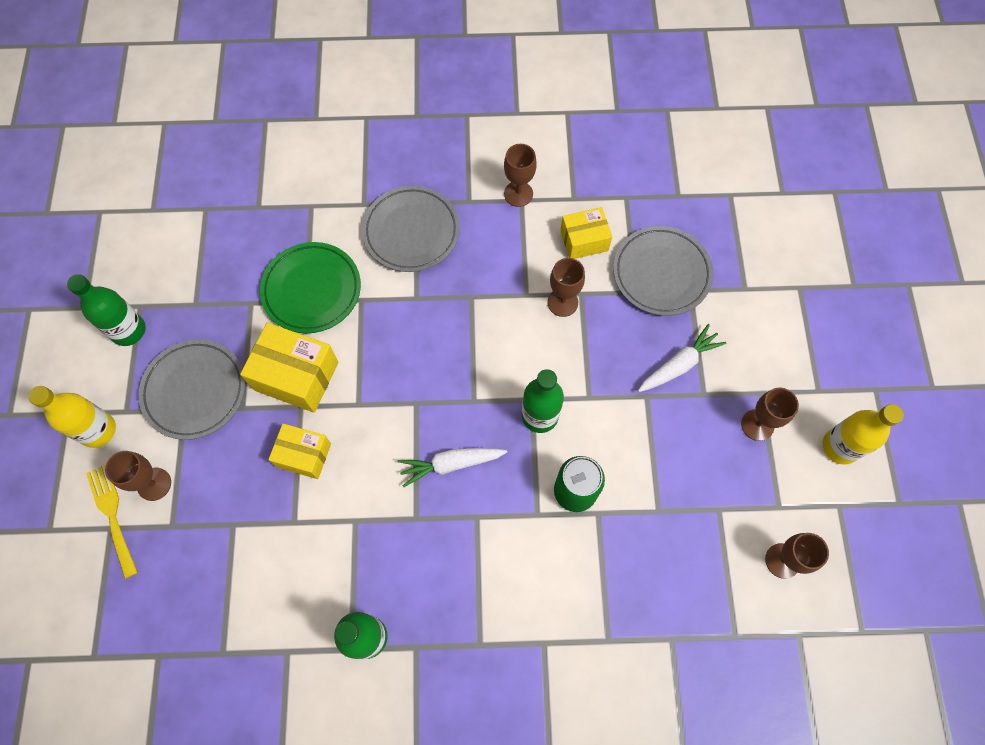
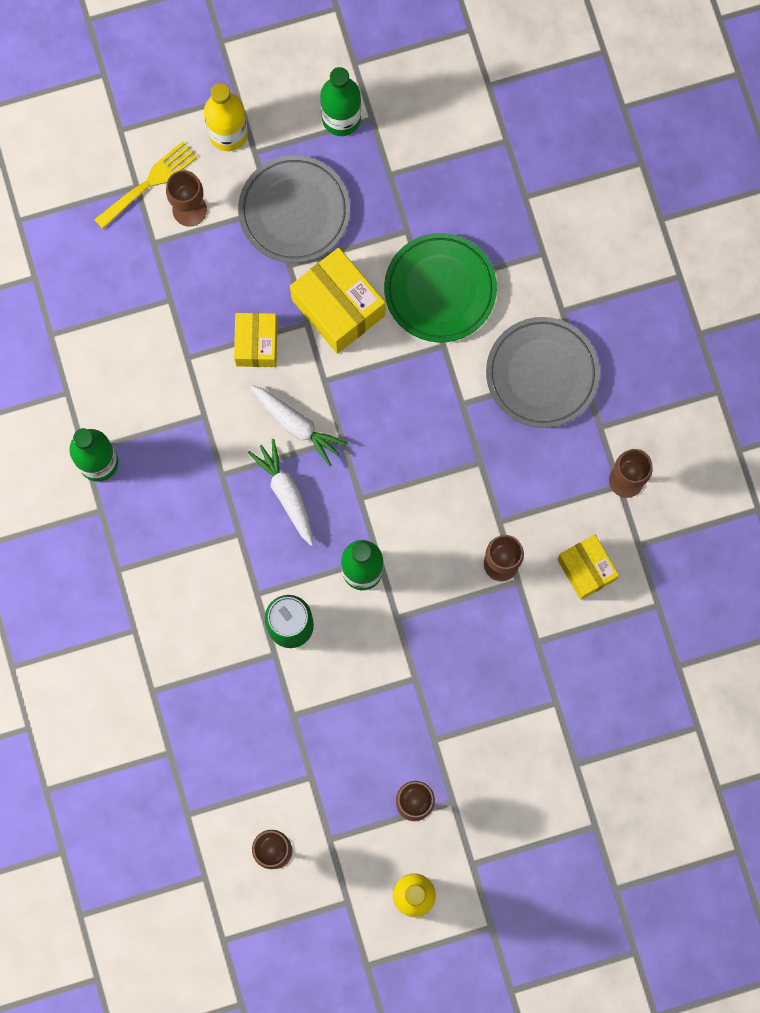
camera: 75 degrees right, 10 degrees up
yellow box [240,322,339,413] -> yellow box turned 45 degrees counterclockwise [290,247,385,354]
grey plate [613,226,713,316] -> none
white carrot [638,324,726,392] -> white carrot moved to [250,385,348,466]

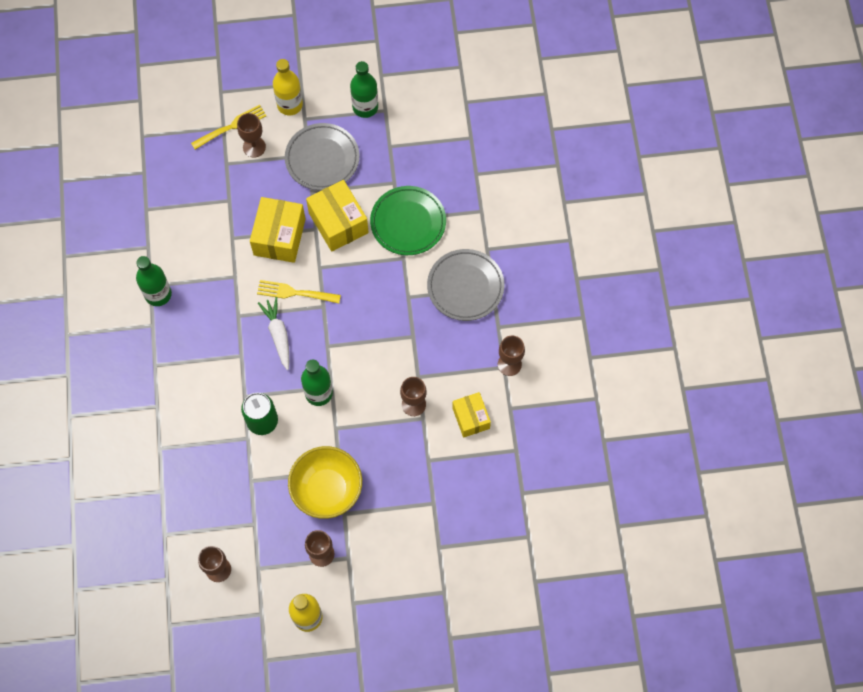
camera: 10 degrees right, 10 degrees down
yellow box [234,313,278,367] -> yellow box [250,197,306,263], size x1.56
white carrot [250,385,348,466] -> yellow fork [257,280,341,303]
none -> yellow bowl [288,446,362,519]

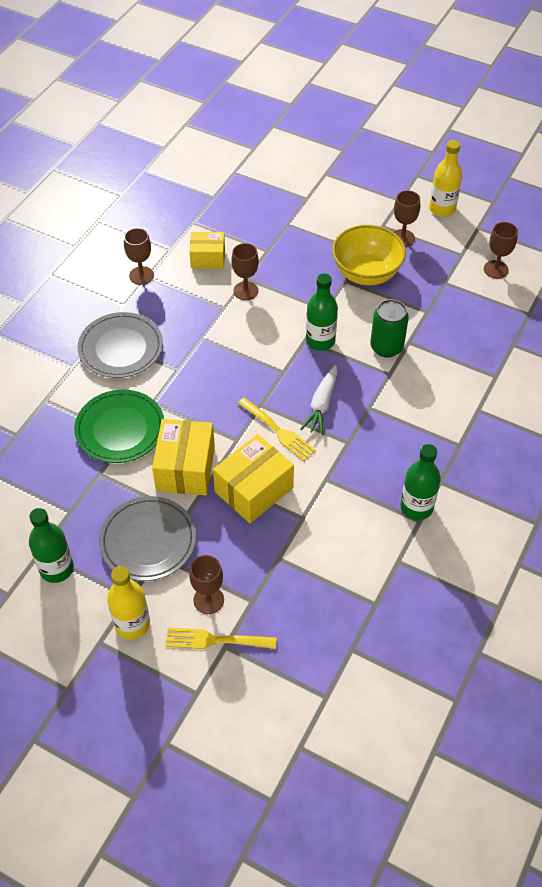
camera: 145 degrees left, 15 degrees down
yellow box [452,392,491,438] -> yellow box turned 75 degrees clockwise [189,232,225,269]

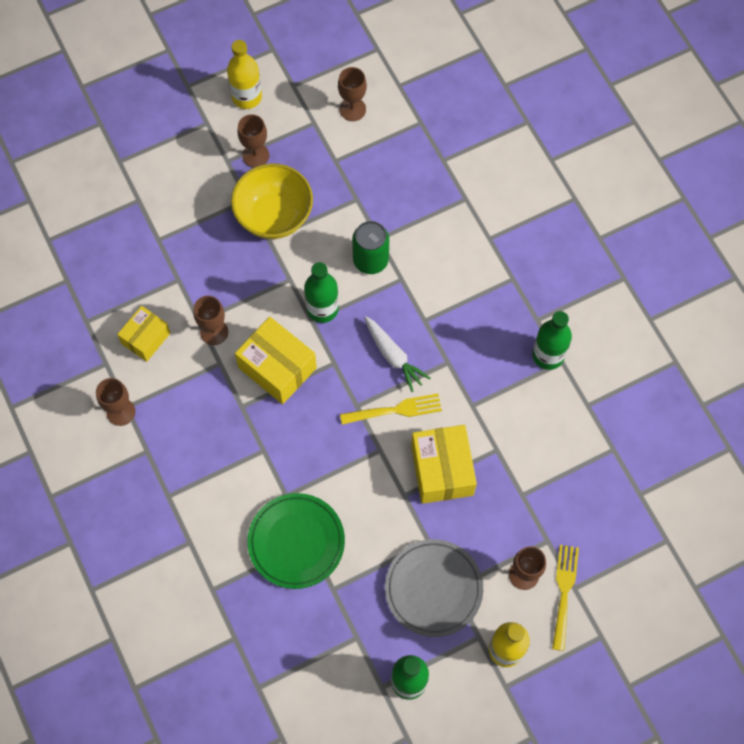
camera: 55 degrees left, 15 degrees up
grey plate [77,312,163,378] -> none
yellow box [152,419,215,495] -> yellow box moved to [235,317,317,404]
yellow fork [165,627,277,649] -> yellow fork turned 150 degrees clockwise [552,545,579,651]

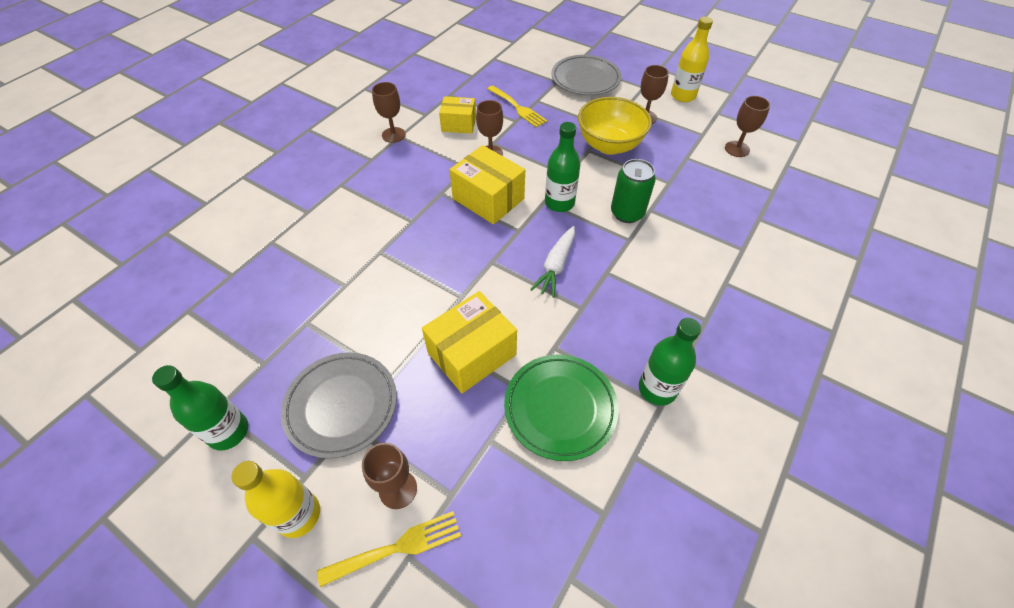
camera: 60 degrees right, 15 degrees down
yellow box [235,317,317,404] -> yellow box turned 60 degrees counterclockwise [449,145,525,224]
green plate [248,493,345,589] -> green plate moved to [504,354,619,461]
yellow fork [340,394,442,425] -> yellow fork moved to [487,85,547,128]
none -> grey plate [551,55,622,95]

